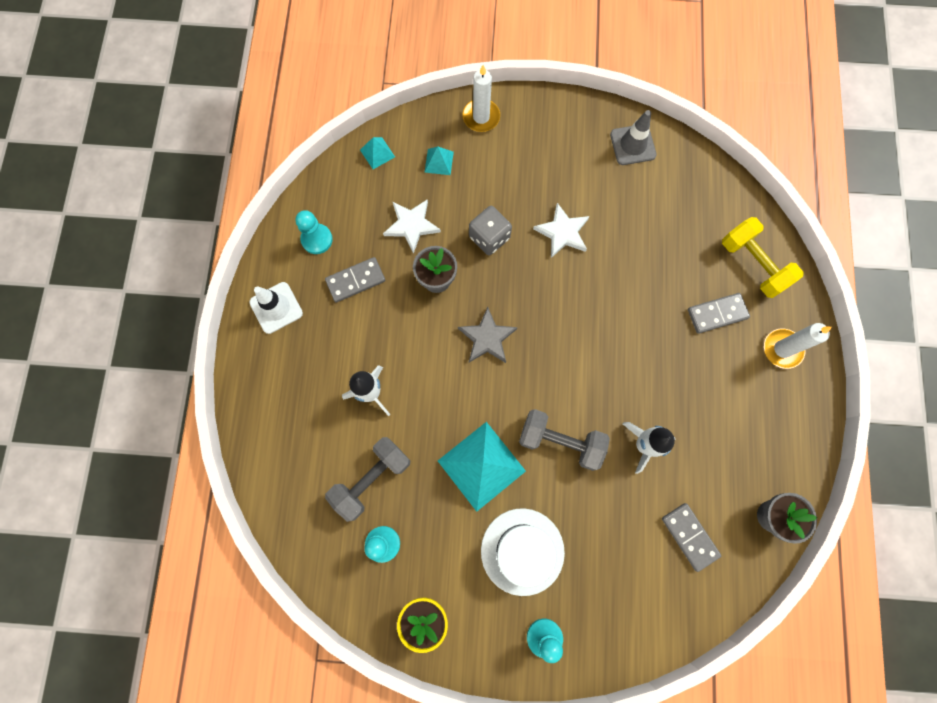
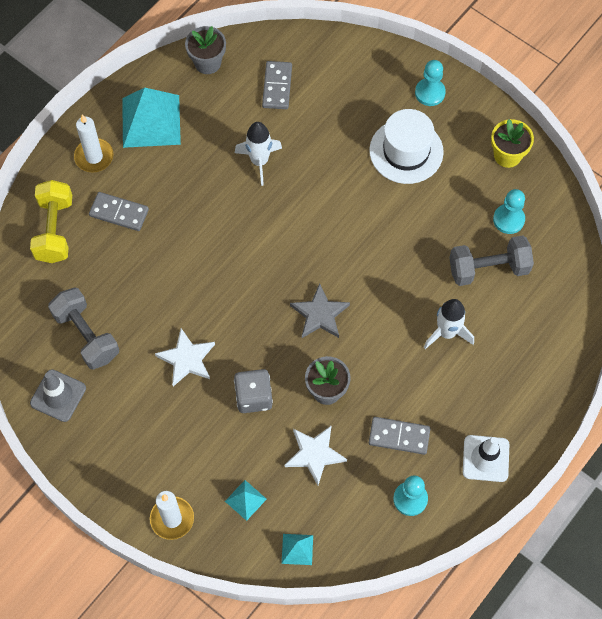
camera: 145 degrees left, 10 degrees down
turquoise pyramid [438,422,526,512] -> turquoise pyramid moved to [122,88,181,148]
grey dumbbell [519,409,610,471] -> grey dumbbell moved to [48,287,119,370]

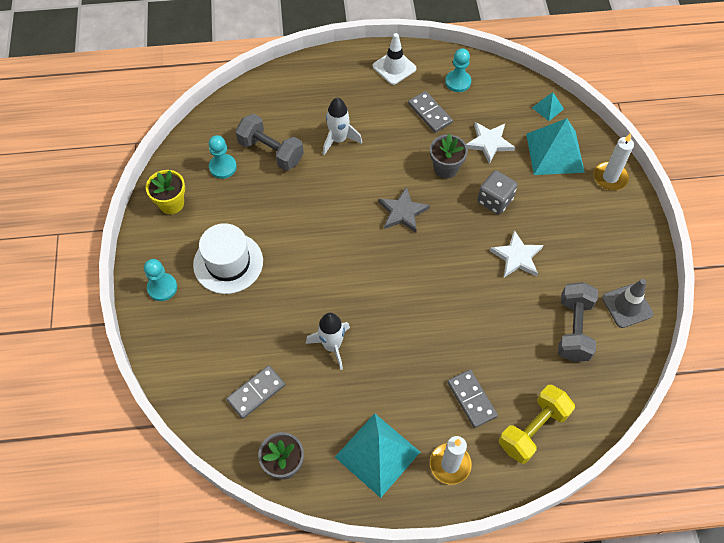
camera: 135 degrees left, 5 degrees down
turquoise pyramid [225,480,267,521] -> turquoise pyramid [526,118,585,175], size x2.15

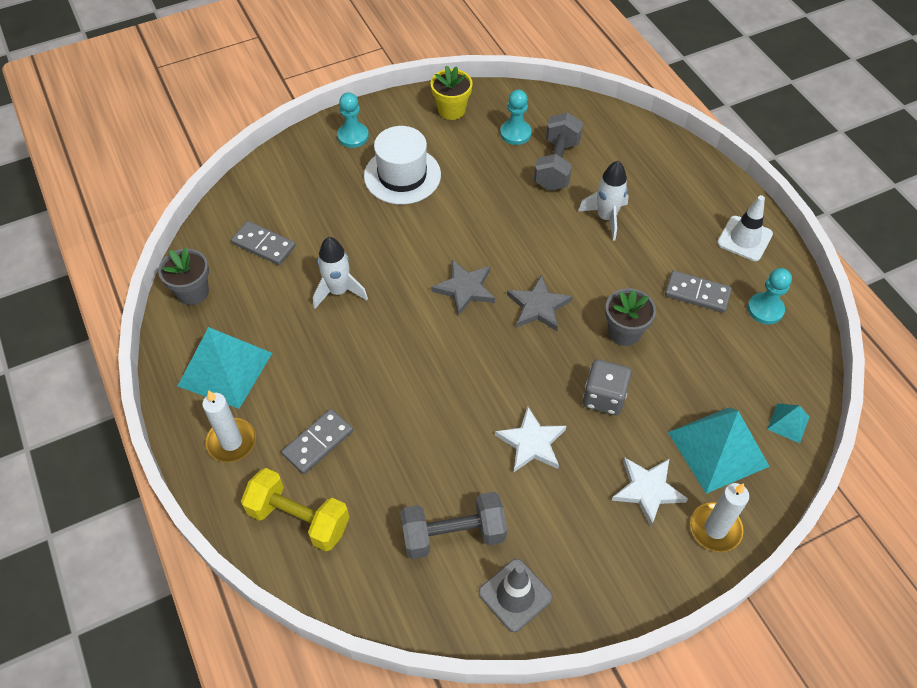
camera: 70 degrees right, 5 degrees down
grey domino [408,91,453,133] -> grey domino turned 75 degrees clockwise [665,271,732,313]
white star [466,122,515,164] -> white star moved to [612,457,688,526]
none -> grey star [431,260,495,316]

